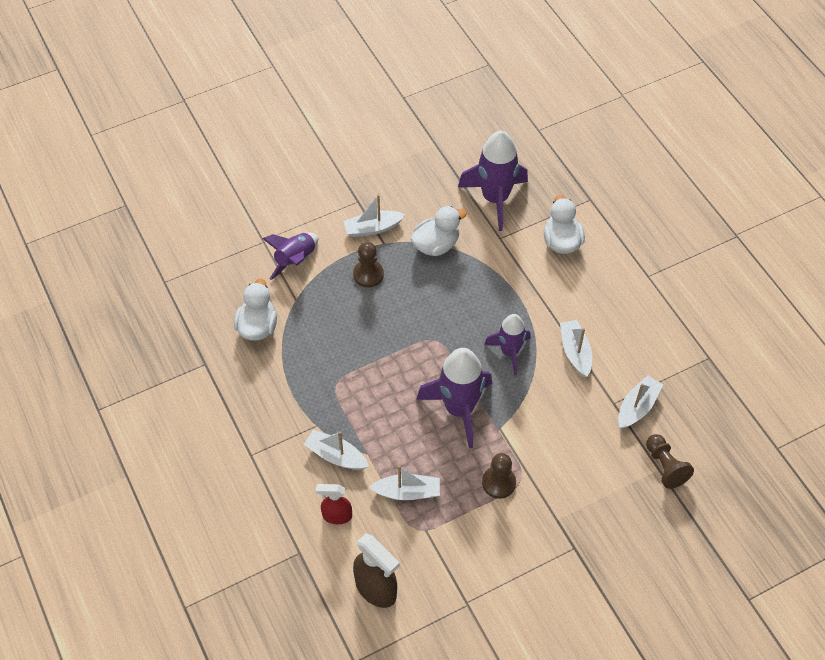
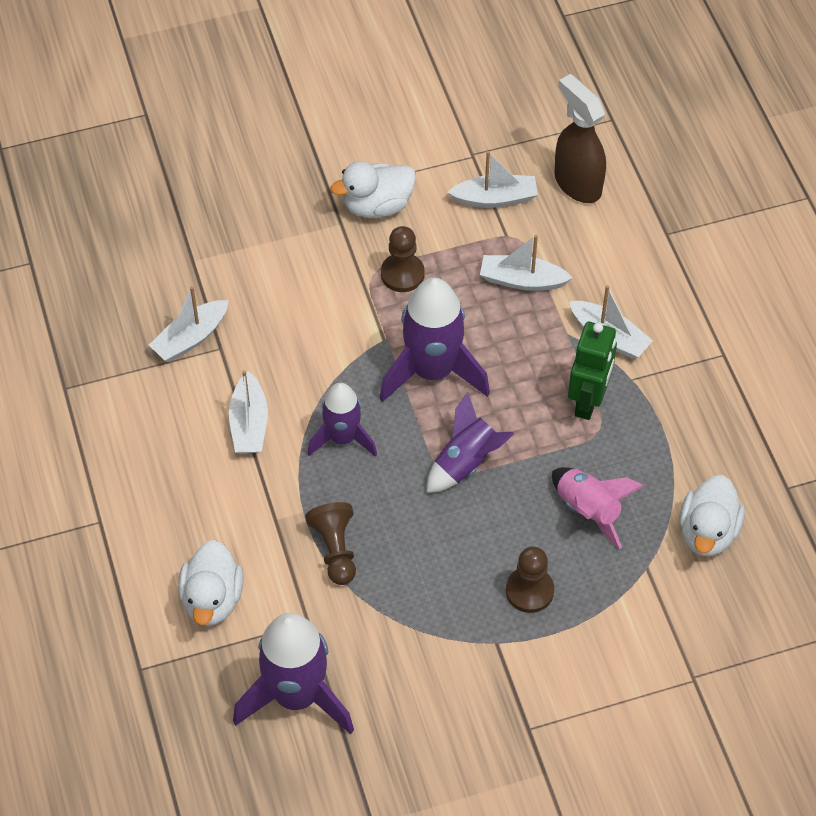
camera: 170 degrees left, 0 degrees up
purple rocket [262,233,318,280] -> purple rocket moved to [427,392,514,493]
red spray bottle [316,484,352,524] -> none
white boat [343,194,406,237] -> white boat moved to [447,151,538,208]
white duck [411,206,467,256] -> white duck moved to [331,161,416,218]
brown pawn [646,434,694,489] -> brown pawn moved to [305,502,356,585]
none -> pink rocket [552,467,644,549]
none -> green robot [568,322,617,420]

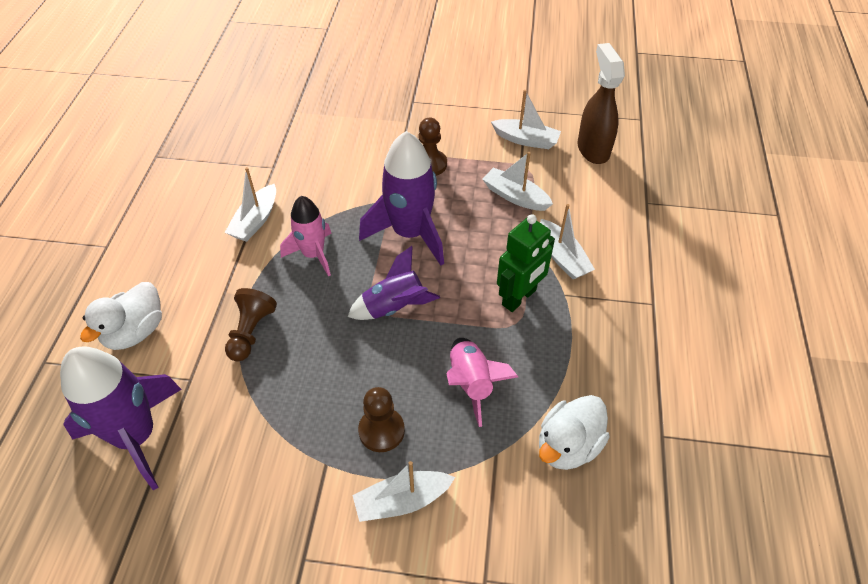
camera: 25 degrees right, 5 degrees down
white boat [149,286,229,362] -> white boat moved to [352,461,455,522]
purple rocket [307,383,377,457] -> pink rocket [280,196,331,276]
white duck [331,161,416,218] -> none

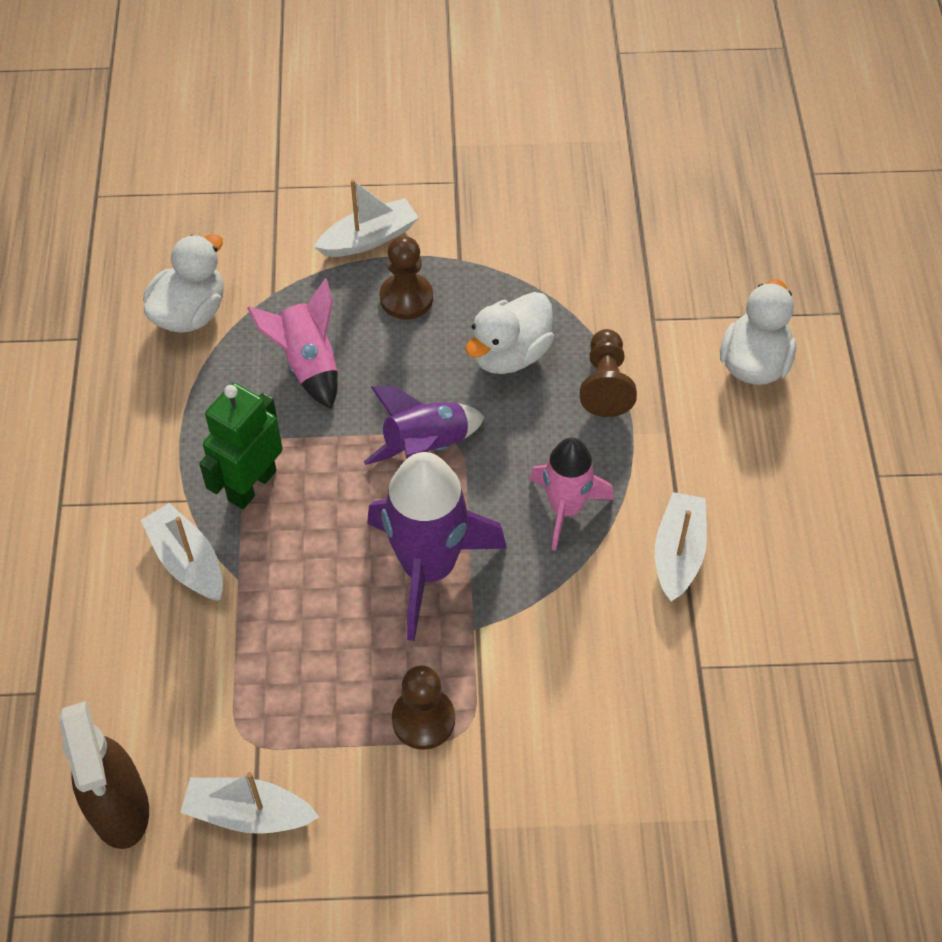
camera: 170 degrees right, 5 degrees up
purple rocket [60,347,182,490] -> none
white boat [482,152,553,211] -> none
none -> white duck [465,292,554,374]

